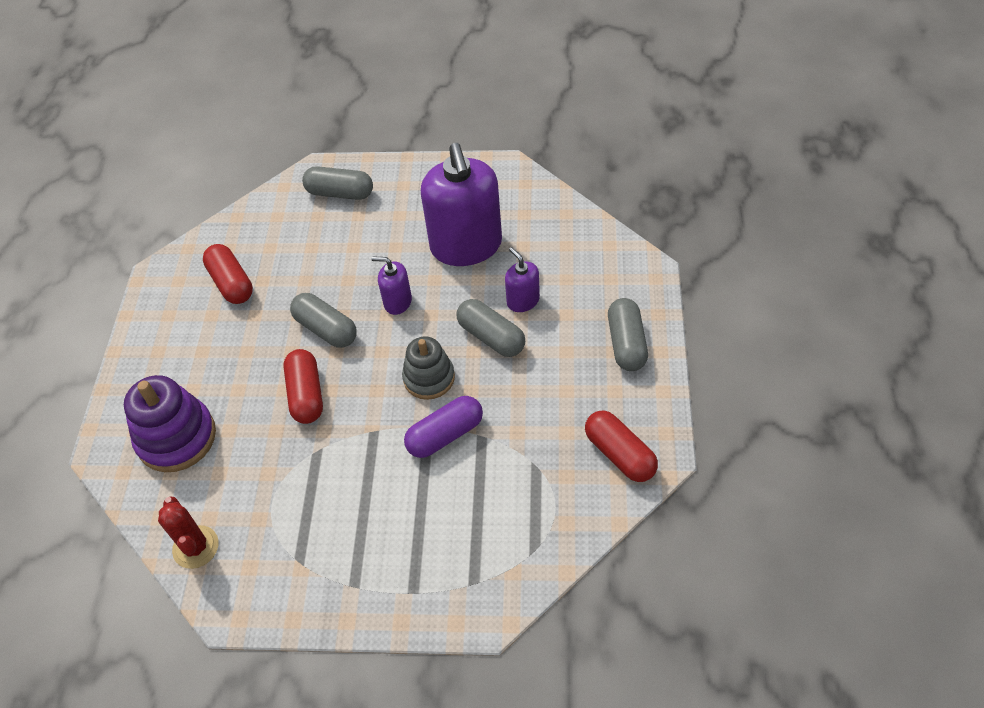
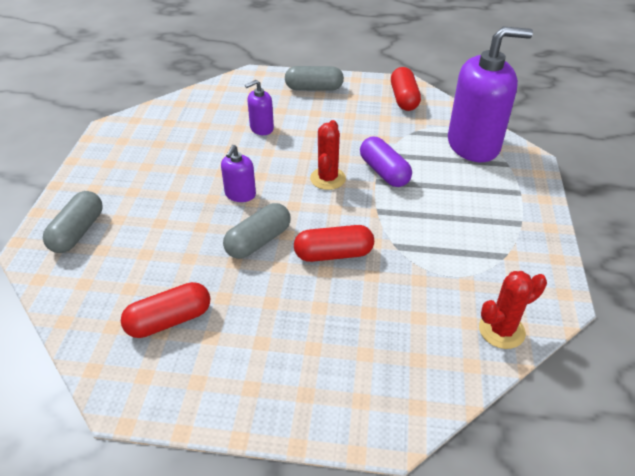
camera: 90 degrees left, 10 degrees down
purple stacking toy [124,375,216,472] -> none
grey stacking toy [402,337,455,400] -> red cactus [310,120,346,190]
purple soap dispenser [421,143,502,266] -> purple soap dispenser moved to [448,26,533,162]
grey capsule [457,299,525,357] -> none
red capsule [585,411,658,482] -> red capsule turned 60 degrees counterclockwise [391,67,421,111]

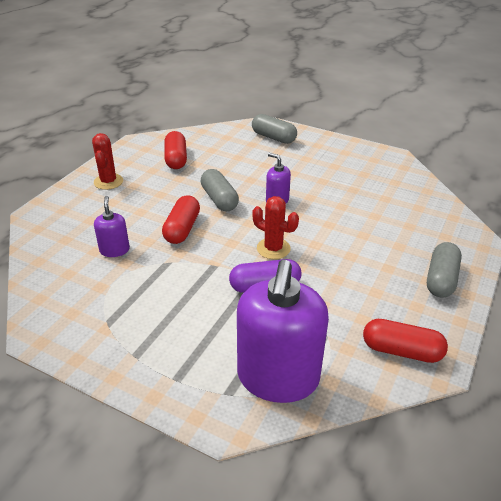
camera: 110 degrees right, 5 degrees down
purple soap dispenser [245,80,274,135] -> purple soap dispenser moved to [94,196,130,257]
red cactus [479,271,547,349] -> red cactus moved to [92,133,123,190]

